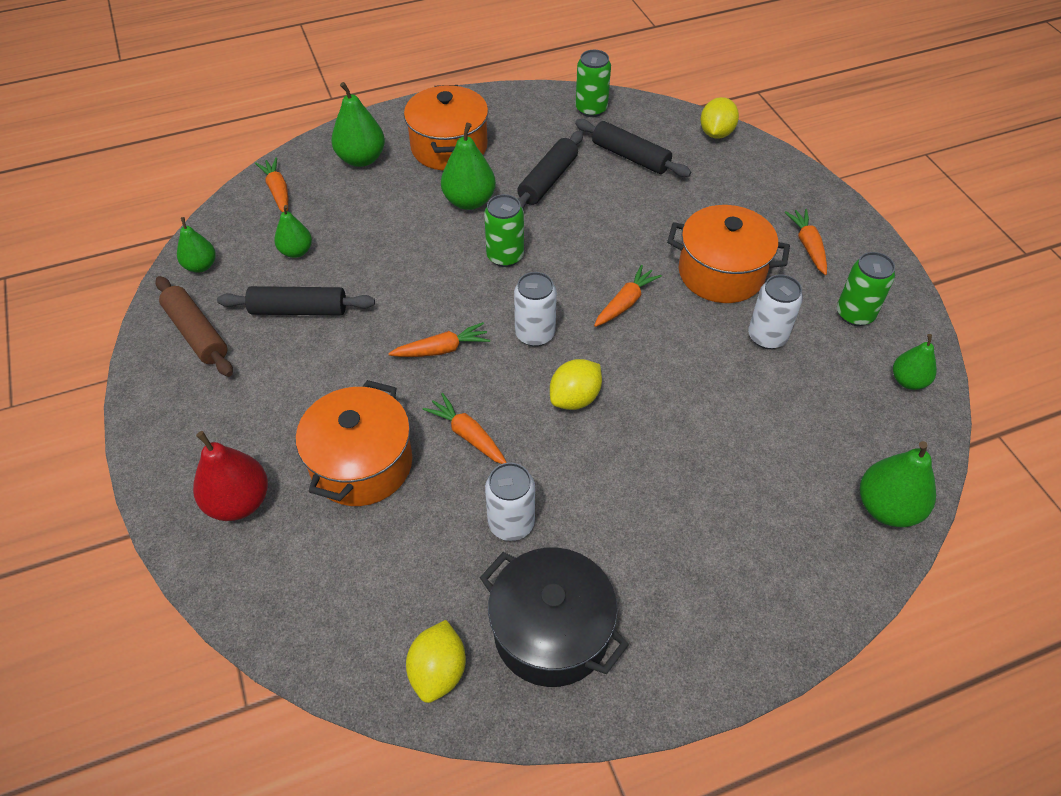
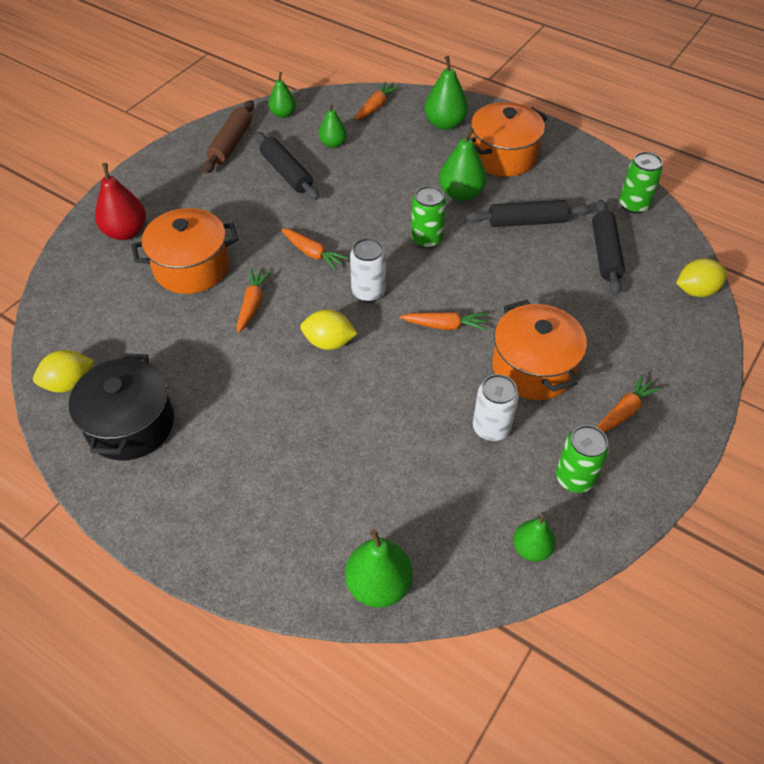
camera: 55 degrees right, 0 degrees up
white can [485,462,535,541] -> none

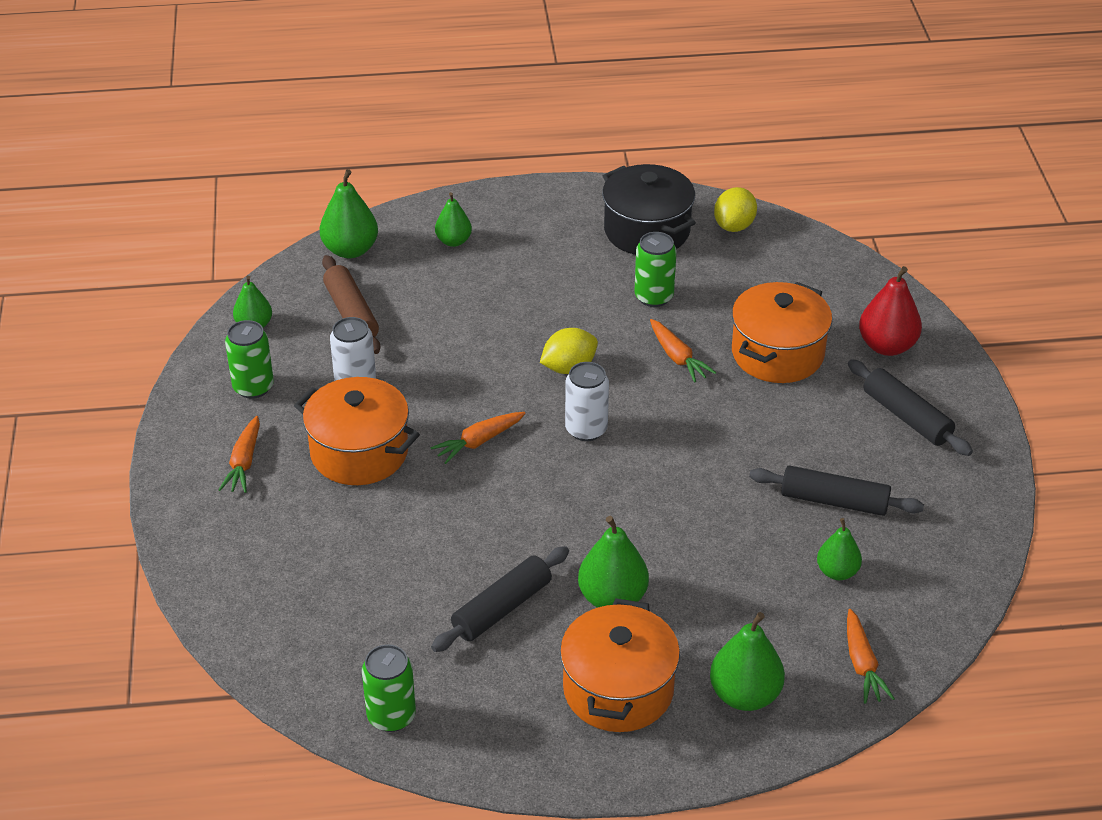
camera: 140 degrees right, 10 degrees down
brown rolling pin [203,100,254,173] -> brown rolling pin moved to [322,255,380,354]
green pear [268,72,296,118] -> green pear moved to [435,192,472,247]
orange carrot [281,229,349,271] -> none
green can [411,186,446,249] -> green can moved to [634,232,677,307]
black rolling pin [592,200,625,295] -> black rolling pin moved to [848,359,973,456]
yellow lemon [676,258,728,297] -> none

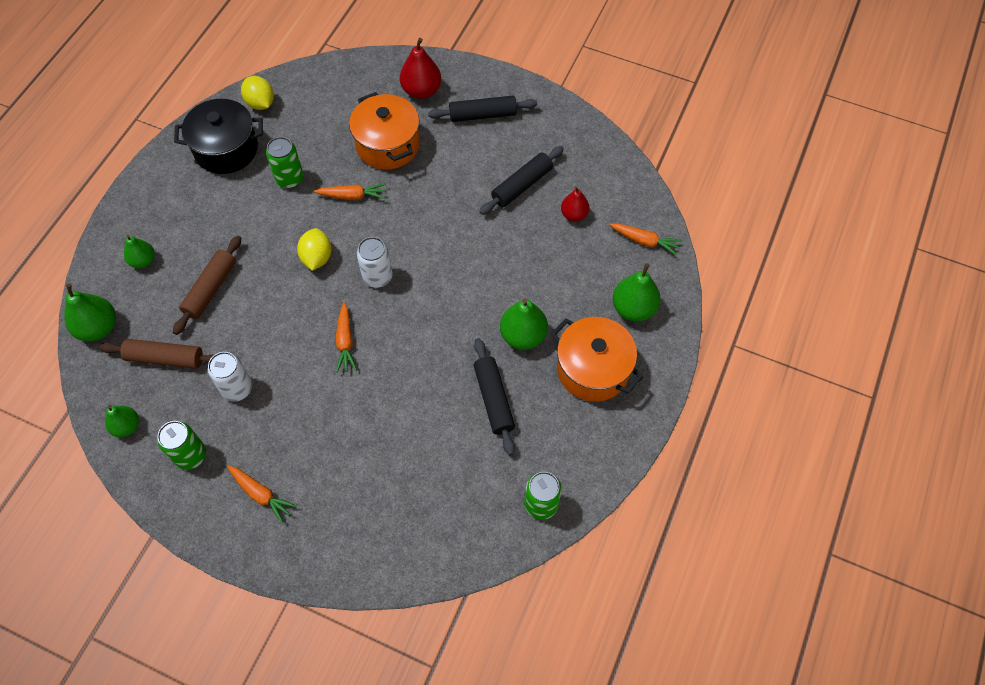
camera: 60 degrees left, 20 degrees up
orange pot [294,377,420,485] -> none
green pear [817,518,862,580] -> red pear [561,186,590,221]
none -> brown rolling pin [173,236,241,335]

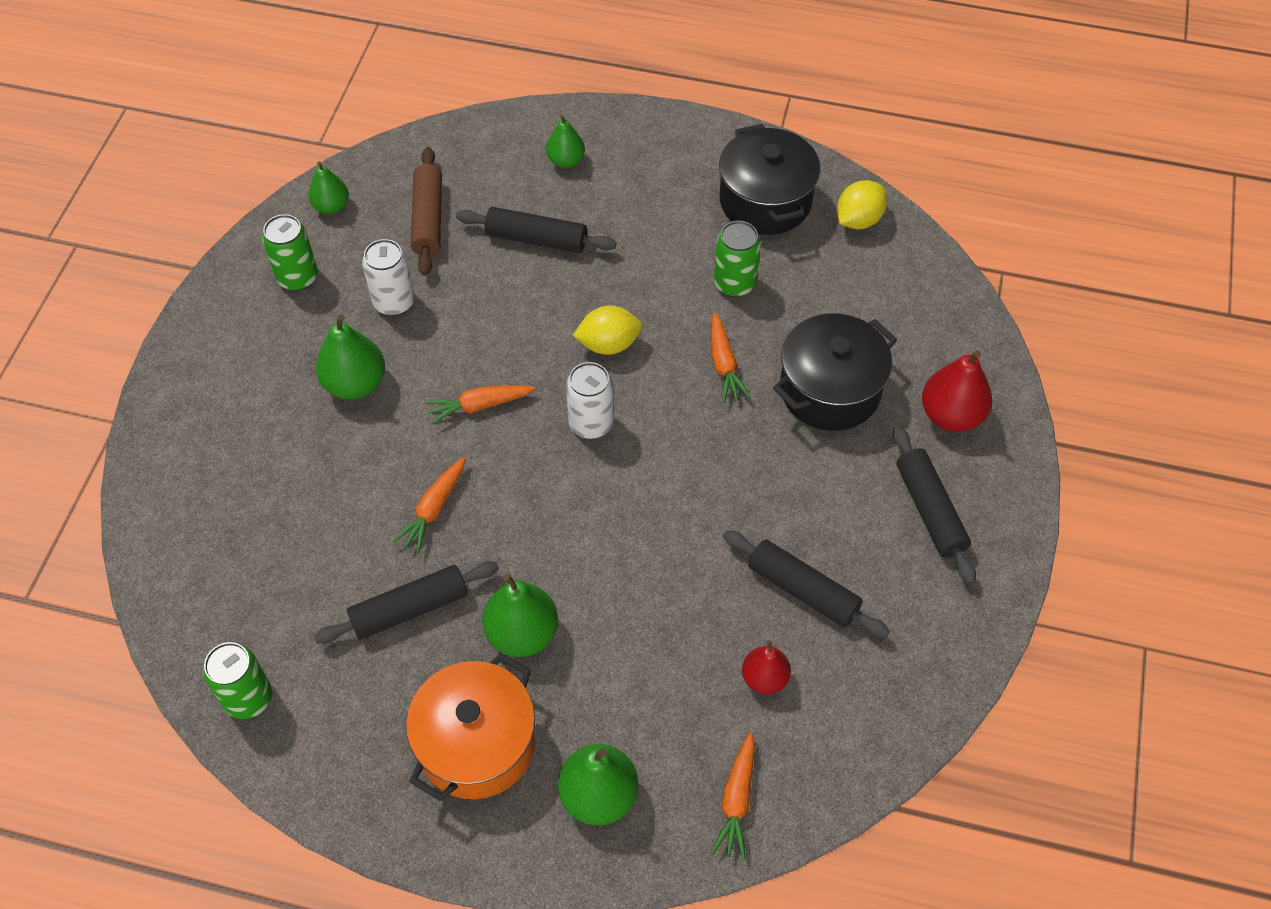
camera: 80 degrees right, 5 degrees down
green pear [64,284,116,341] -> green pear moved to [316,314,385,399]
brown rolling pin [173,236,241,335] -> black rolling pin [456,207,616,253]
orange carrot [227,465,297,523] -> orange carrot moved to [392,457,466,554]
orange pot [349,92,420,170] -> black pot [773,313,897,431]

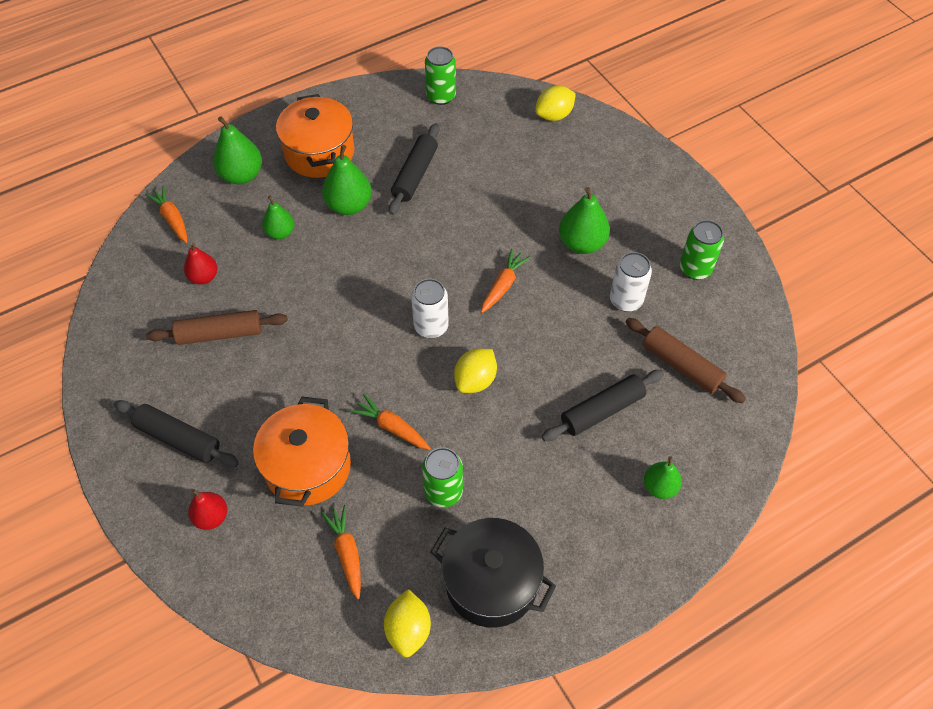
camera: 135 degrees right, 0 degrees up
green pear [308,161,349,214] -> green pear moved to [262,196,294,239]
orange carrot [392,457,466,554] -> orange carrot moved to [321,505,361,600]
black rolling pin [723,530,890,638] -> brown rolling pin [146,310,288,345]
black pot [773,313,897,431] -> orange pot [253,396,351,507]
red pear [922,350,992,432] -> red pear [188,489,227,530], size x0.64
none -> yellow lemon [535,85,576,121]

